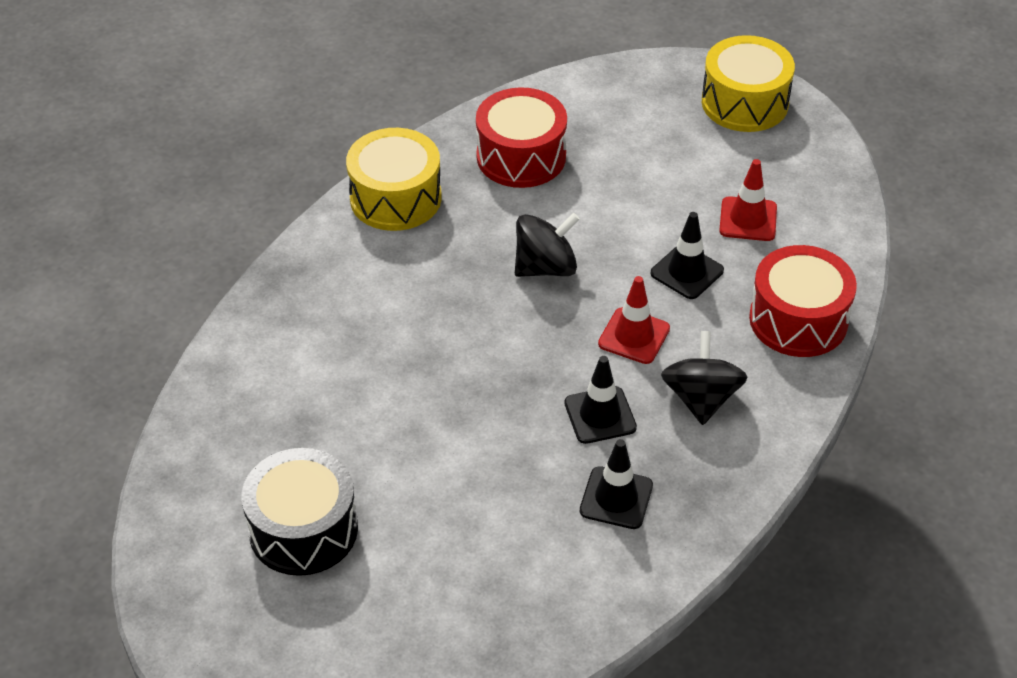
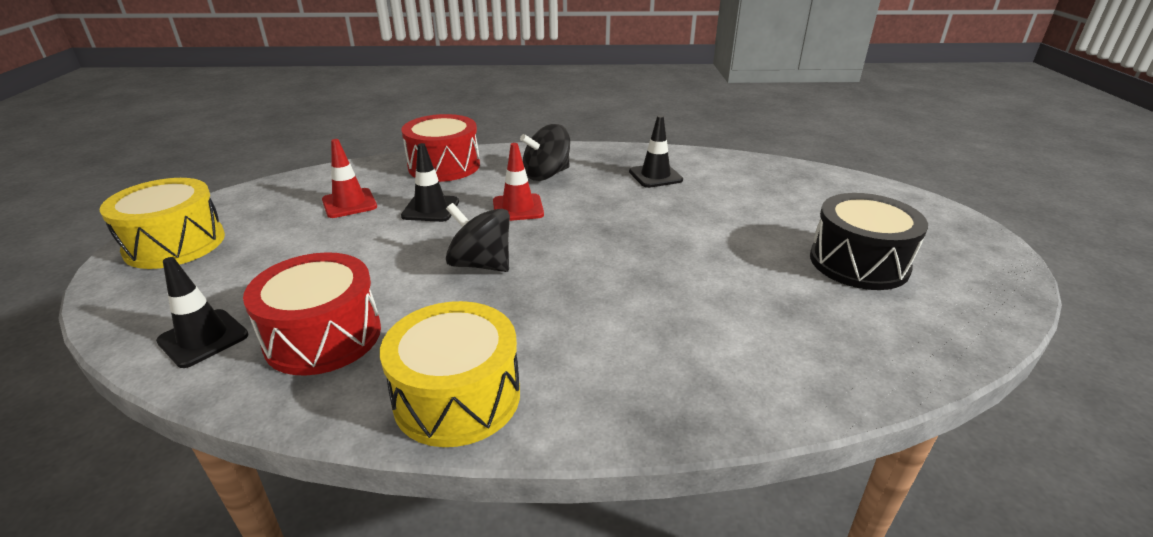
camera: 125 degrees left, 15 degrees down
black traffic cone [564,356,637,444] -> black traffic cone moved to [156,257,248,368]

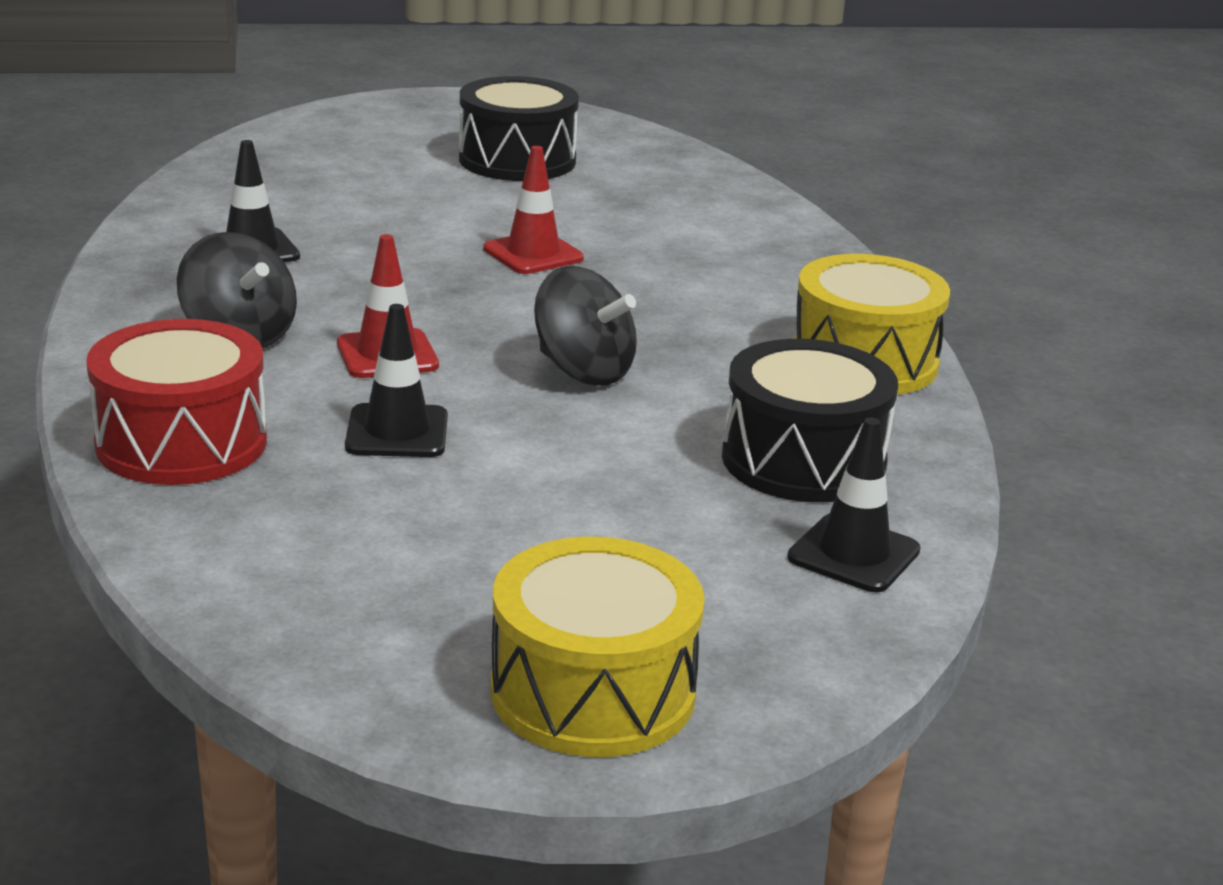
camera: 100 degrees left, 5 degrees down
red drum [243,252,381,376] -> black drum [722,339,898,502]
red traffic cone [322,139,377,218] -> red traffic cone moved to [483,146,584,274]
black spinning top [446,203,510,272] -> black spinning top turned 75 degrees counterclockwise [534,266,637,385]

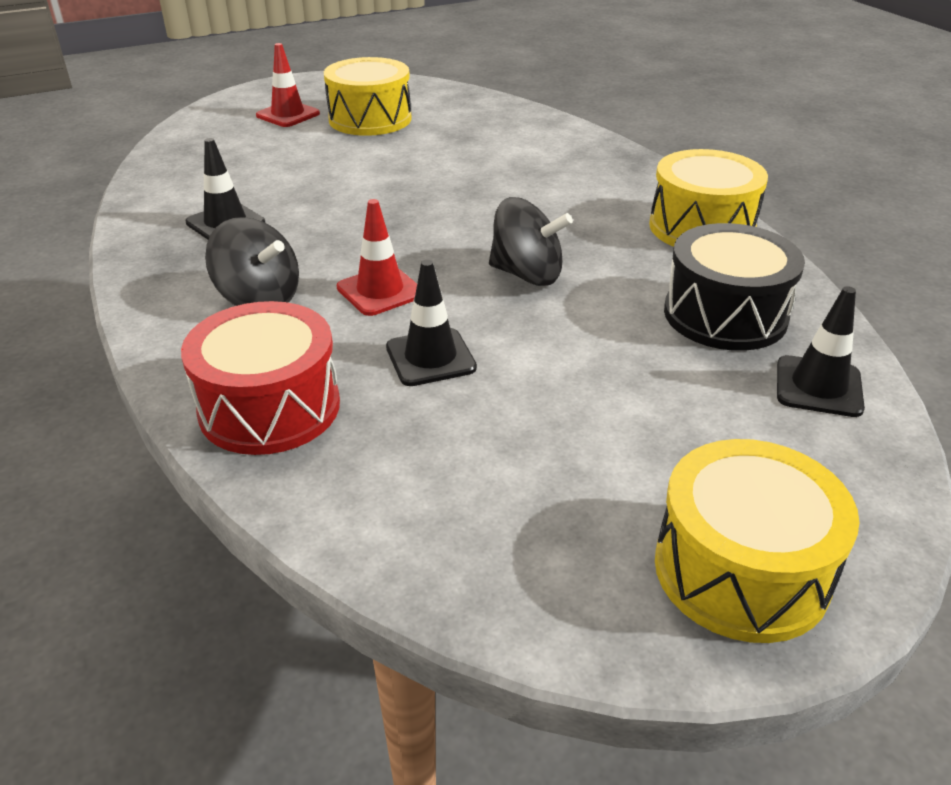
camera: 15 degrees left, 10 degrees up
black drum [459,76,579,181] -> yellow drum [324,57,412,136]
red traffic cone [483,146,584,274] -> red traffic cone moved to [256,43,320,127]

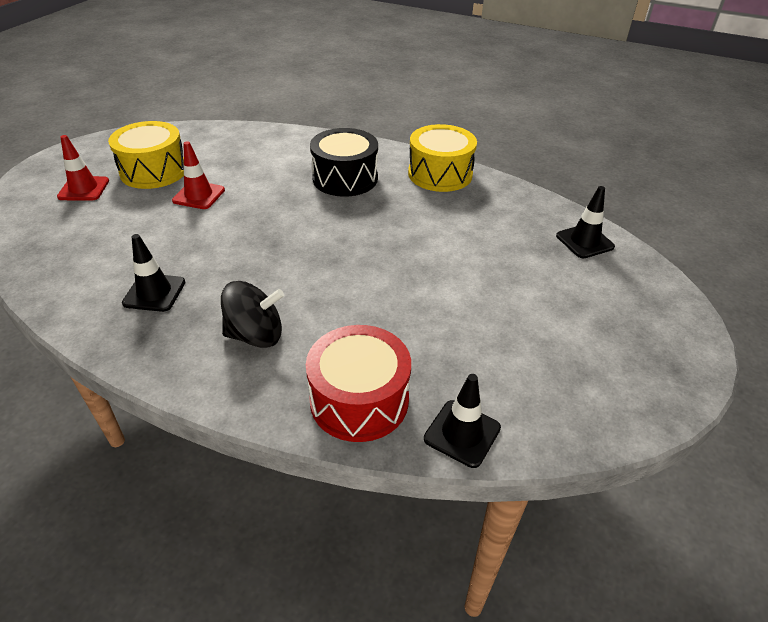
camera: 40 degrees left, 5 degrees up
red traffic cone [336,199,417,316] -> red traffic cone moved to [172,141,225,209]
black traffic cone [386,260,477,386] -> black traffic cone moved to [424,374,501,468]
black spinning top [489,197,573,286] -> none
yellow drum [655,439,859,643] -> none
black drum [664,223,805,351] -> black drum moved to [310,128,378,197]

